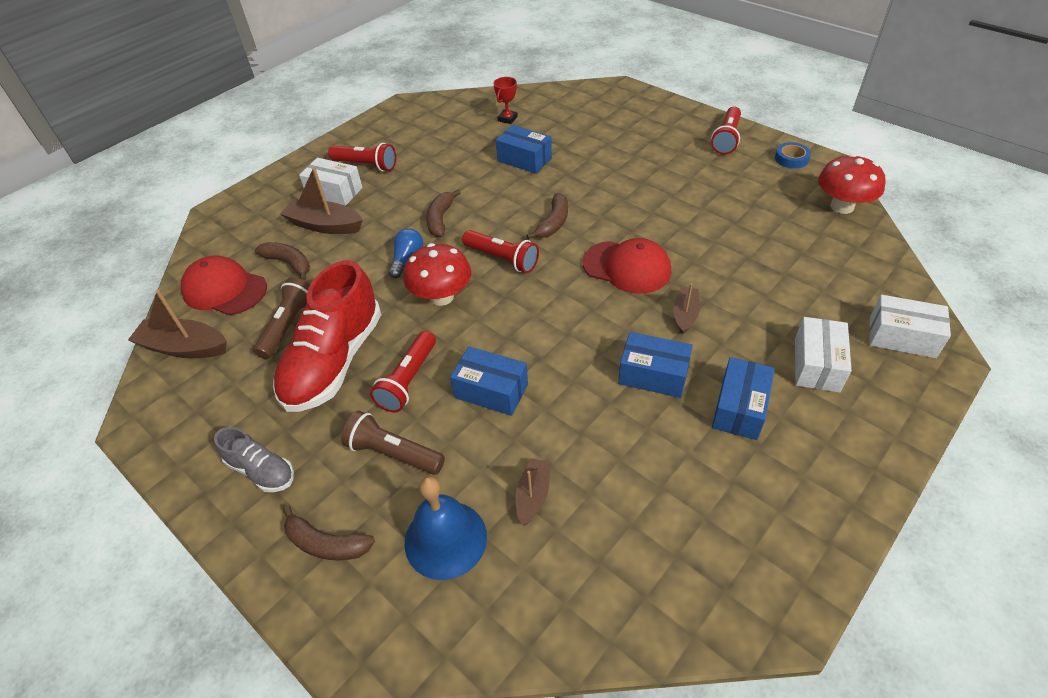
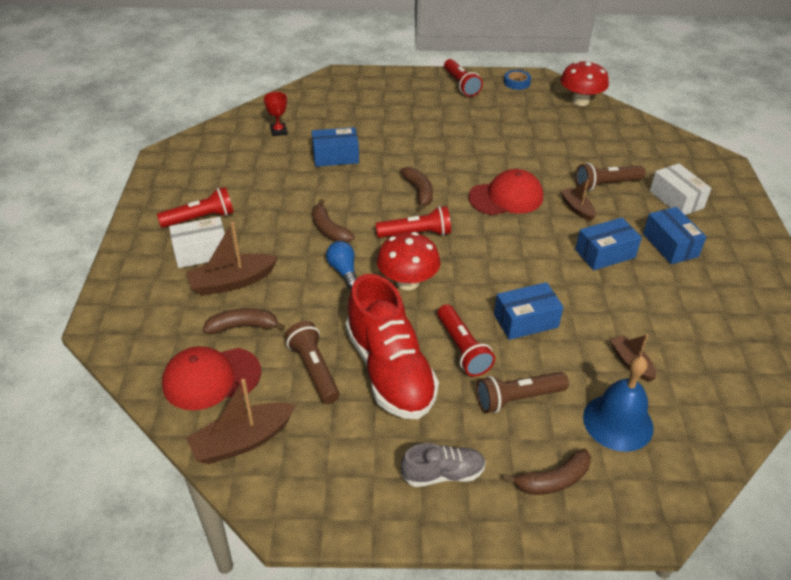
camera: 45 degrees left, 5 degrees down
white box [869,295,951,358] -> none
none -> brown flashlight [576,163,645,191]

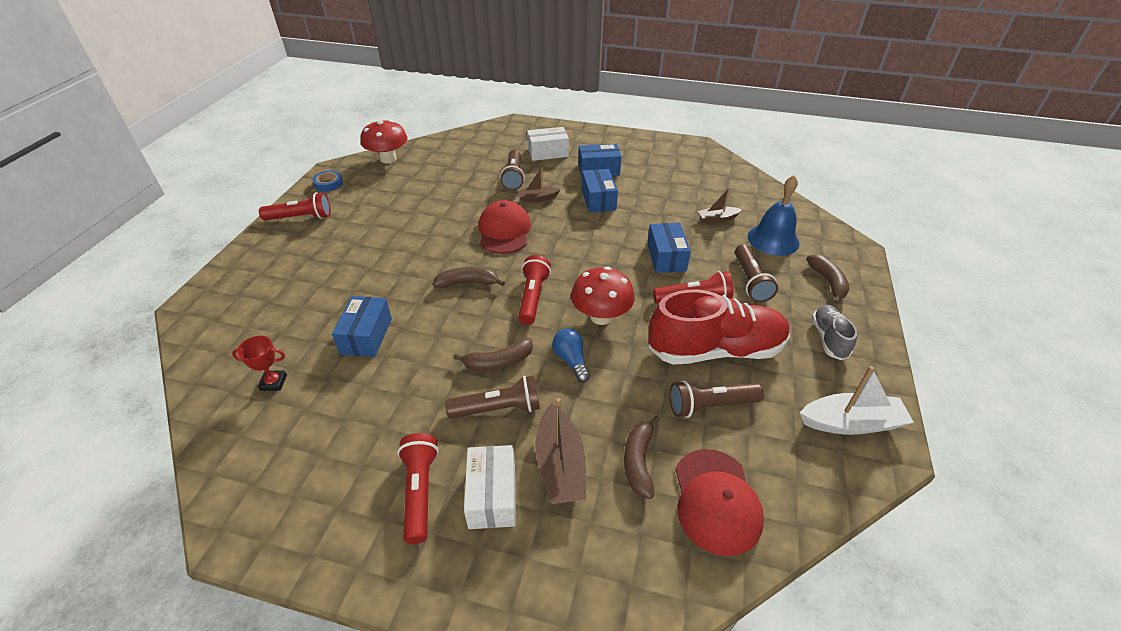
camera: 75 degrees left, 0 degrees up
brown boat [186,379,296,464] -> none
blue light bulb [326,241,357,289] -> blue light bulb turned 75 degrees clockwise [552,329,590,382]
none -> brown flashlight [445,375,540,418]
none -> white boat [800,366,914,435]

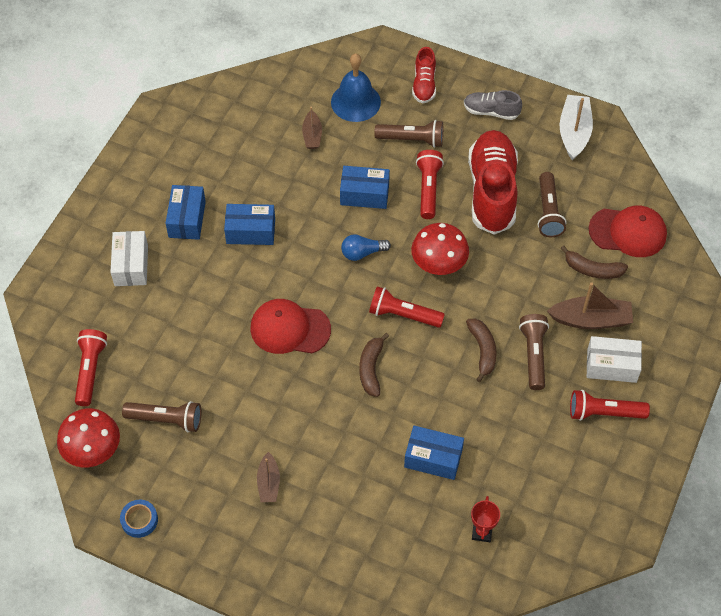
camera: 80 degrees left, 15 degrees up
red flashlight [259,192,331,220] -> red flashlight moved to [75,329,107,406]
brown flashlight [500,150,525,190] -> brown flashlight moved to [122,401,201,432]
brown boat [518,167,561,202] -> brown boat moved to [257,452,280,502]
blue light bulb [552,329,590,382] -> blue light bulb moved to [341,234,391,261]
brown banana [806,254,849,304] -> red shoe [412,47,436,104]

